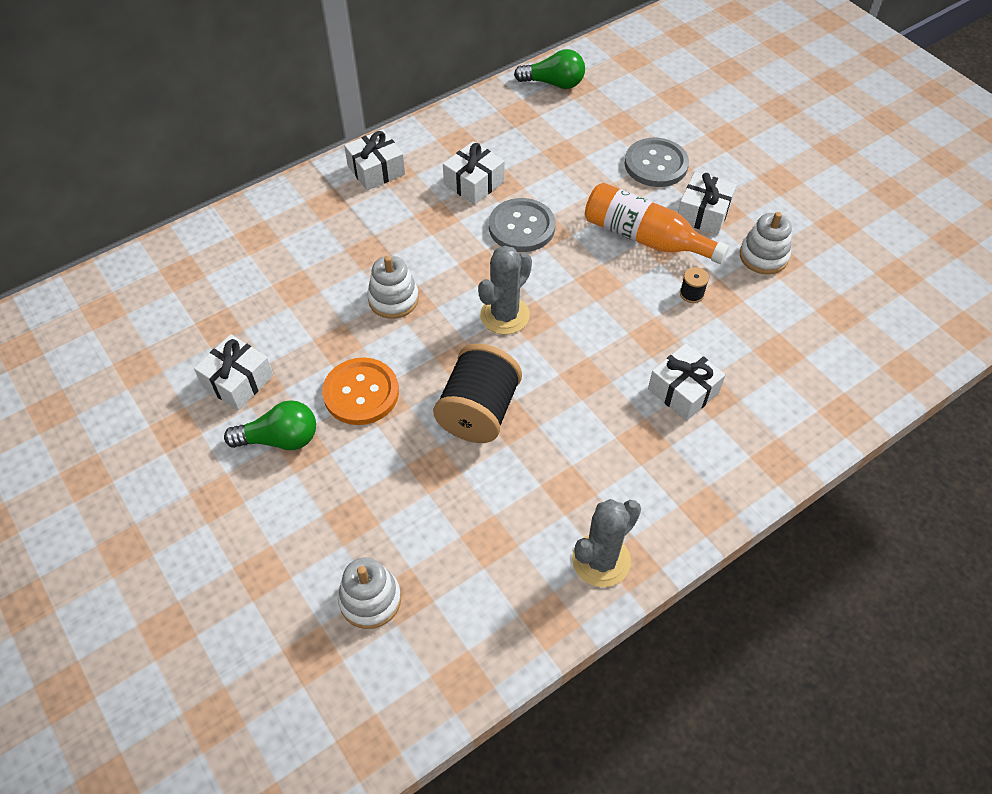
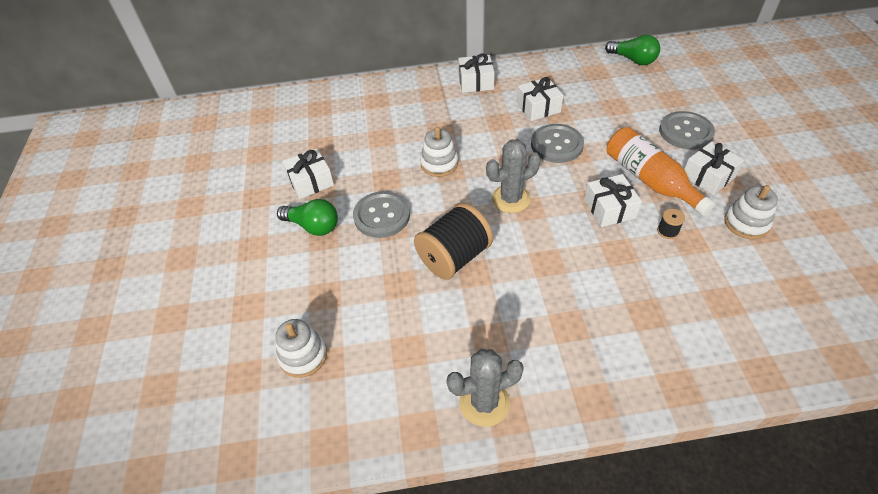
camera: 30 degrees right, 5 degrees down
orange button [322,358,399,425] -> grey button [353,191,410,238]
white gift [648,344,726,421] -> white gift moved to [584,174,642,227]

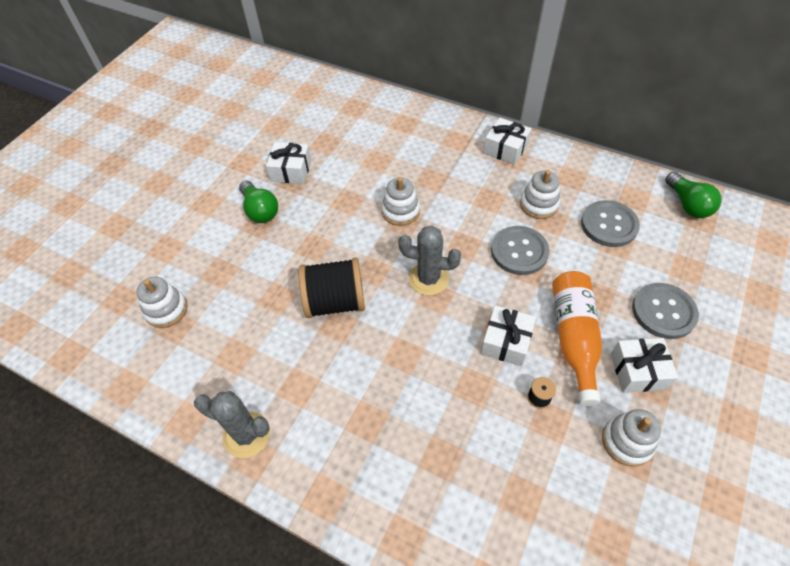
camera: 35 degrees right, 5 degrees up
grey button [353,191,410,238] -> grey button moved to [581,200,640,247]
white gift [517,77,563,121] -> white stacking toy [520,170,560,219]

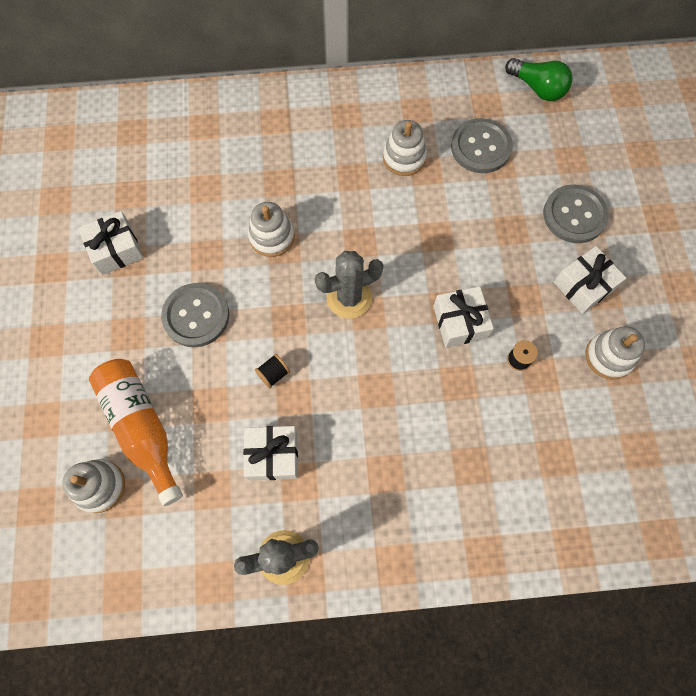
camera: 35 degrees left, 15 degrees up
green light bulb [239,180,278,223] -> none
black spool [299,258,365,318] -> black spool [255,354,290,388], size x0.40
white gift [484,118,531,165] -> white gift moved to [243,426,298,481]
grey button [491,226,550,275] -> grey button moved to [161,283,229,347]
orange bottle [552,271,602,406] -> orange bottle moved to [89,359,183,506]

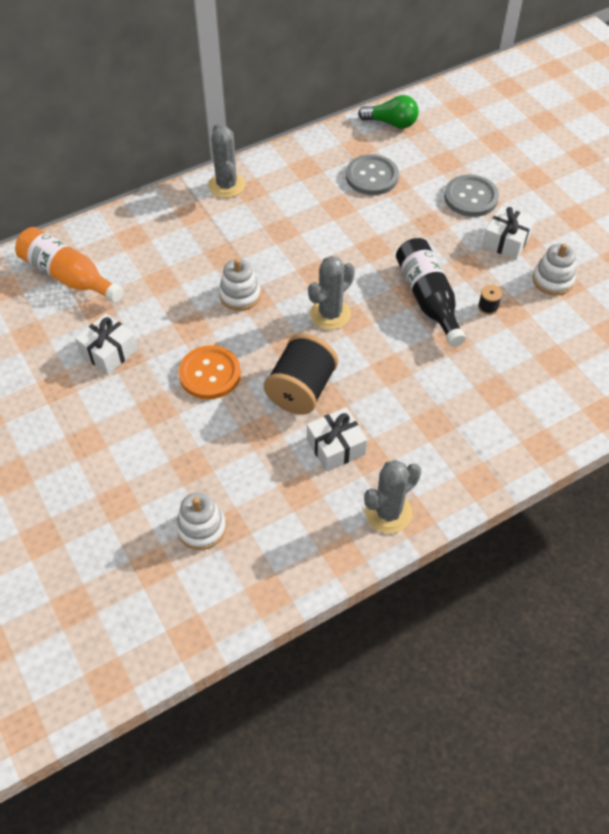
camera: 25 degrees left, 15 degrees down
orange bottle [89,359,183,506] -> orange bottle moved to [15,227,124,303]
grey button [161,283,229,347] -> orange button [178,345,241,399]
black spool [255,354,290,388] -> black spool [264,333,338,415], size x2.50
white stacking toy [383,120,427,176] -> none
white gift [433,286,494,348] -> black bottle [396,238,466,347]
none -> grey cactus [208,123,245,198]

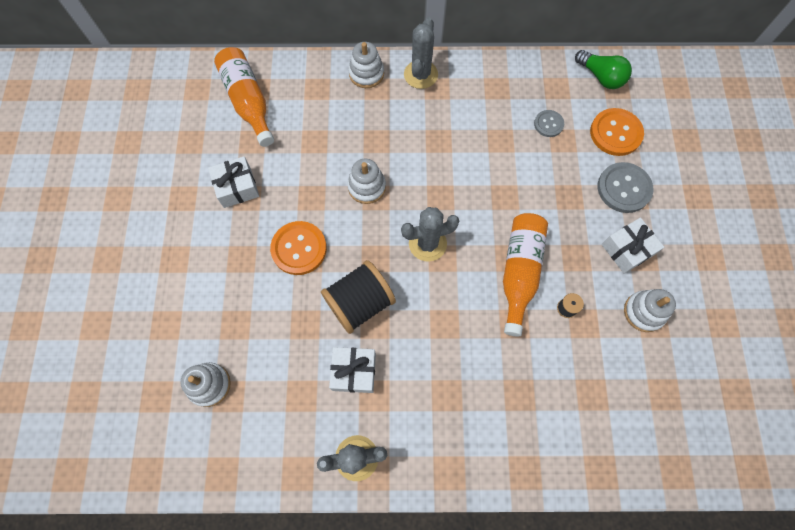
camera: 30 degrees right, 15 degrees up
grey button [346,154,399,195] -> grey button [534,110,564,137], size x0.58
black bottle [396,238,466,347] -> orange bottle [503,213,548,336]
none -> white stacking toy [349,42,384,88]
none -> orange button [590,108,644,156]

